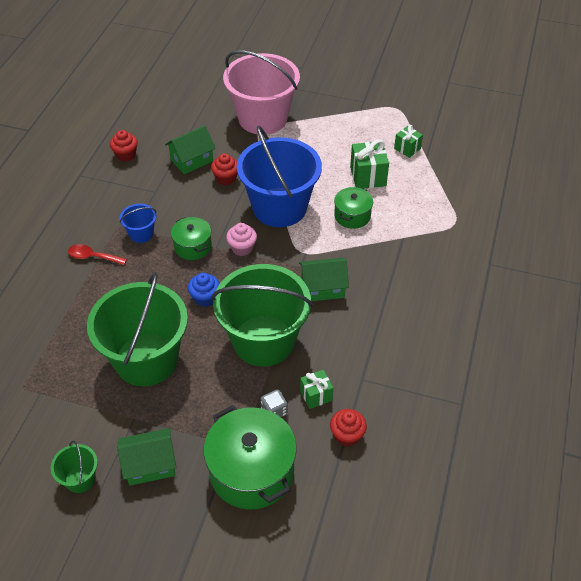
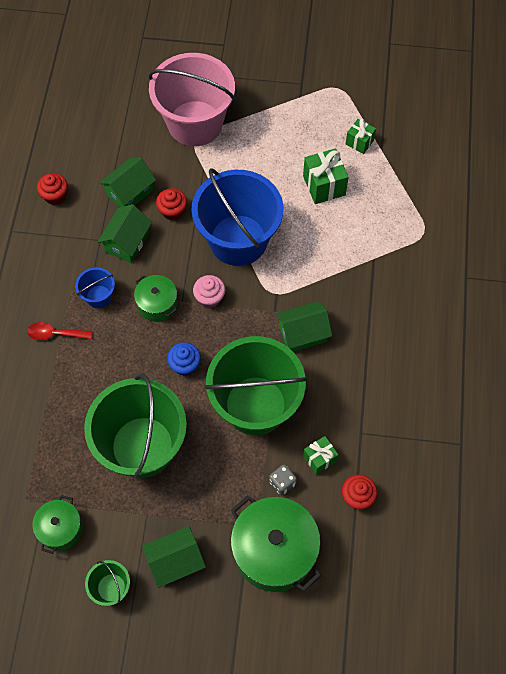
camera: 10 degrees left, 15 degrees up
green pot [334,187,373,229] -> green pot moved to [32,495,83,554]
none -> green house [97,204,152,263]

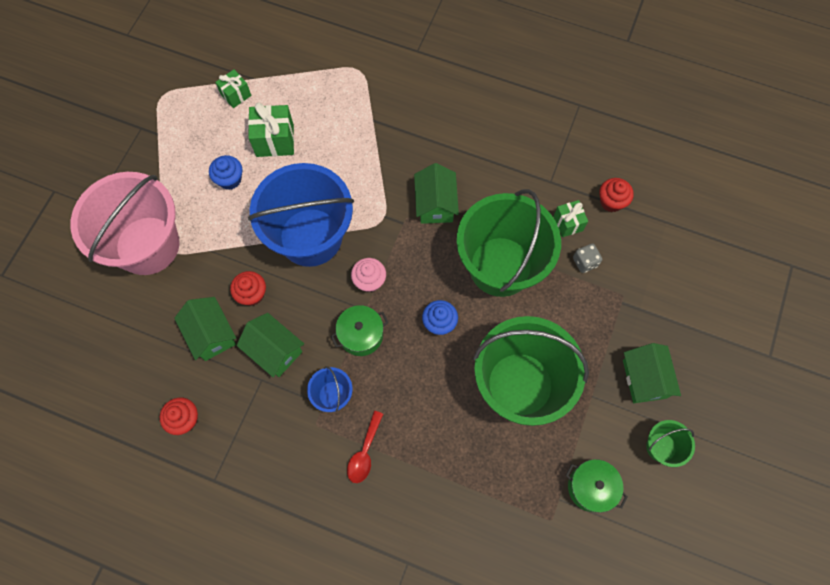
camera: 75 degrees left, 5 degrees up
green pot [231,495,321,592] -> none
none -> blue cupcake [209,155,242,190]

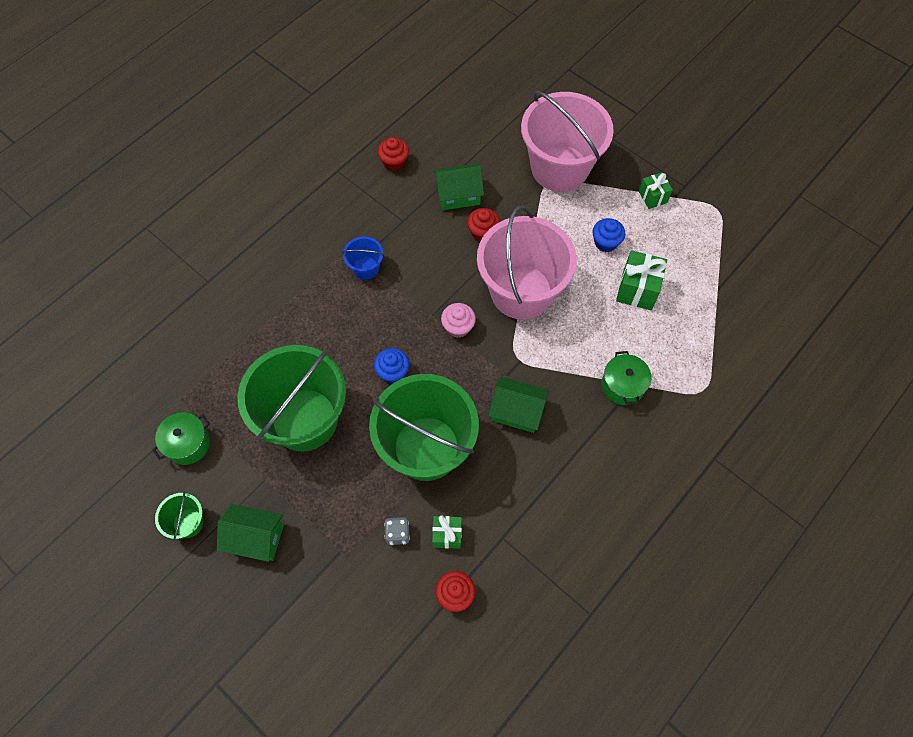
camera: 110 degrees right, 5 degrees down
green gift [215,69,251,108] -> green gift moved to [639,172,673,209]
green house [237,313,304,378] -> none
blue bucket [248,163,354,267] -> pink bucket [477,206,577,320]
green pot [331,305,389,356] -> green pot moved to [601,351,652,405]
red spoon [347,411,383,483] -> none

